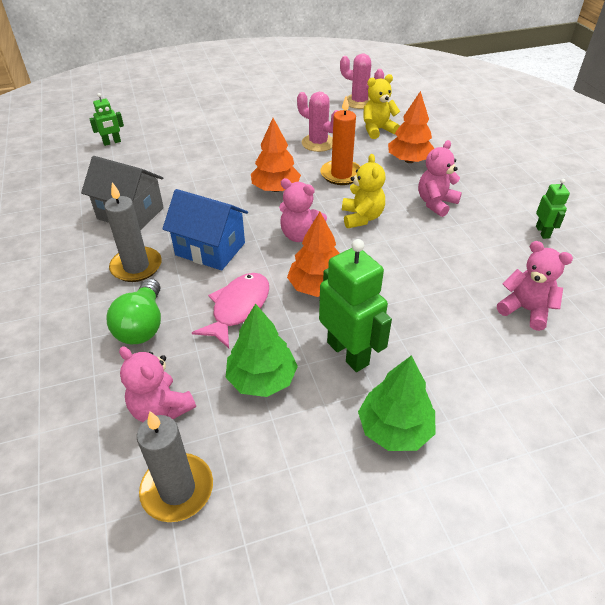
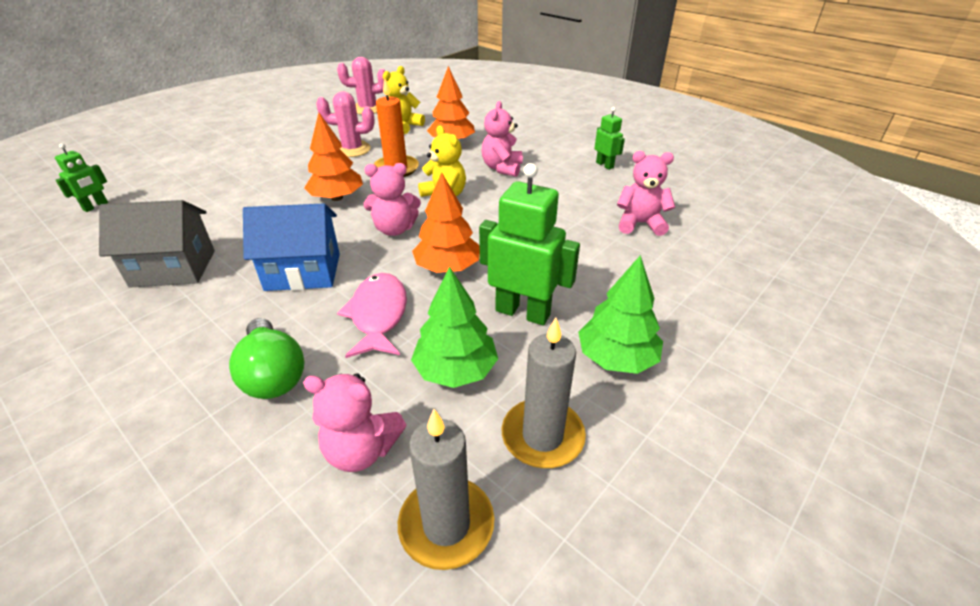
camera: 30 degrees left, 5 degrees down
grey candle [104,182,162,282] -> grey candle moved to [502,317,586,468]

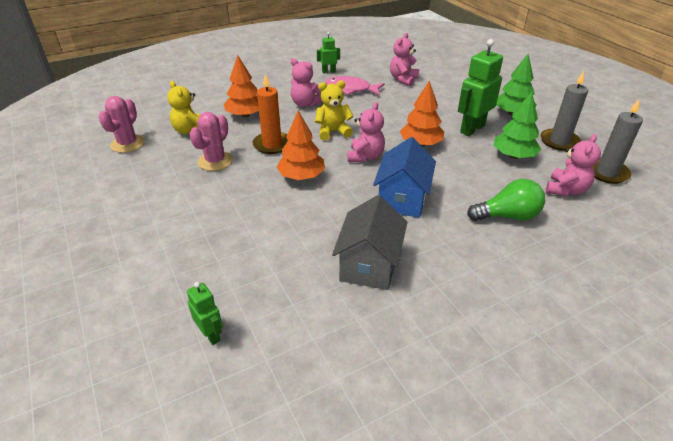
camera: 70 degrees left, 0 degrees up
pink fish [337,273,407,358] -> pink fish moved to [326,76,385,96]

